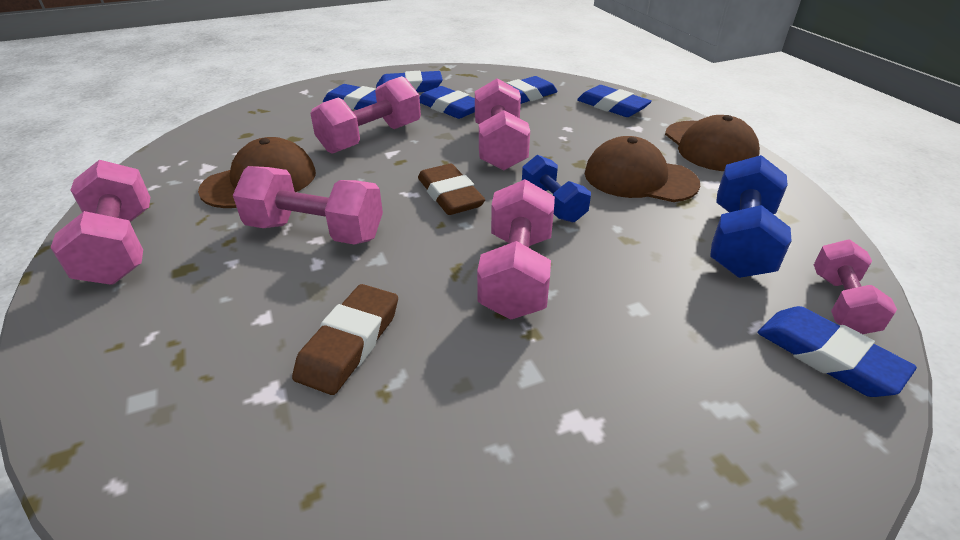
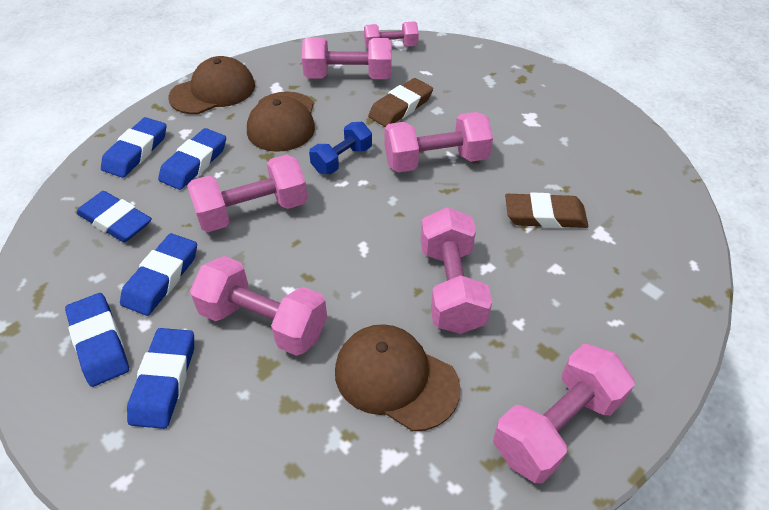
camera: 110 degrees left, 10 degrees up
brown eraser [418,164,485,215] -> brown eraser moved to [368,78,433,127]
blue dumbbell [710,155,792,278] -> pink dumbbell [302,37,392,79]
blue eraser [758,306,917,397] -> blue eraser moved to [158,128,226,190]

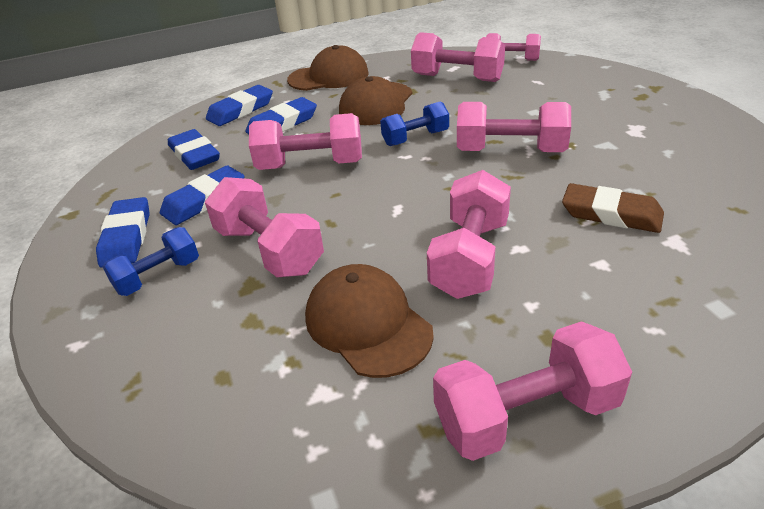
camera: 25 degrees right, 10 degrees down
blue eraser [127,328,194,429] -> blue dumbbell [102,227,199,296]
brown eraser [368,78,433,127] -> none

